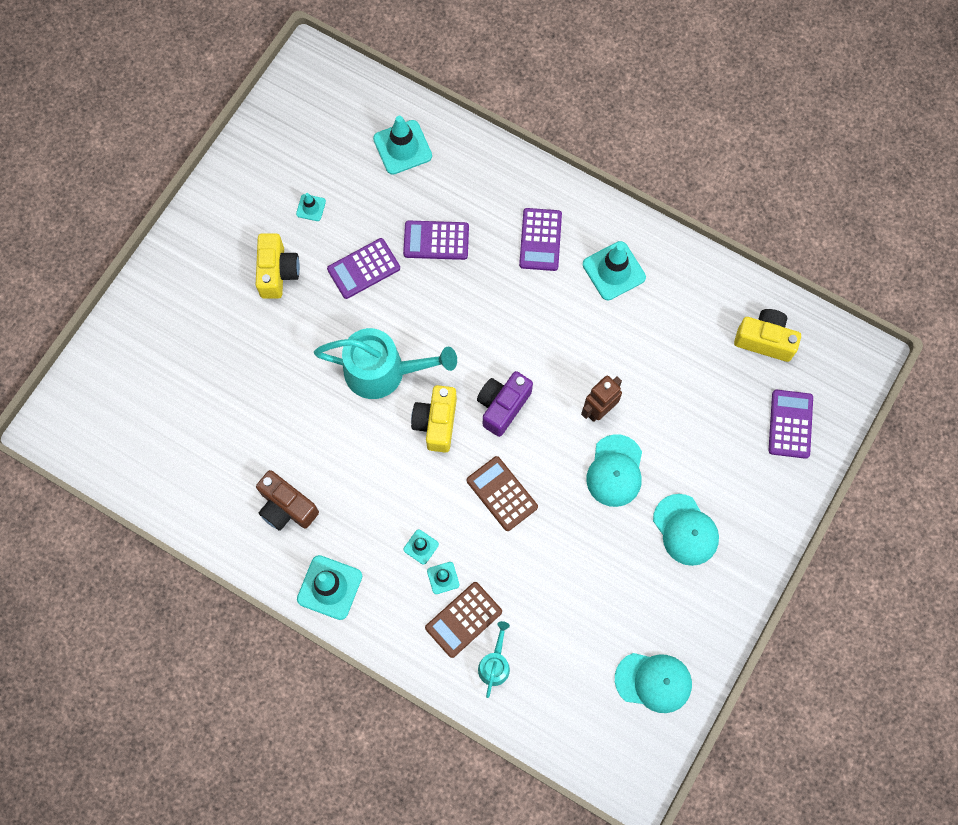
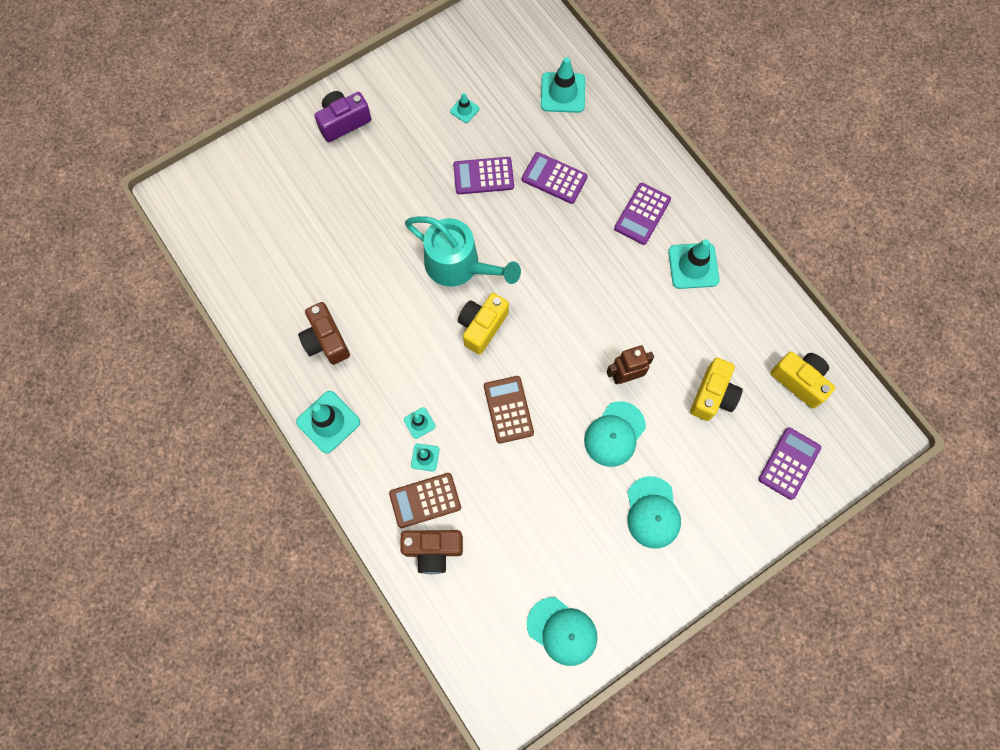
camera: 25 degrees right, 0 degrees up
yellow camera [256,233,300,299] -> yellow camera moved to [690,358,743,421]
purple camera [477,371,533,437] -> purple camera moved to [314,91,371,142]
turquoise watering can [478,621,510,698] -> brown camera [400,530,463,574]

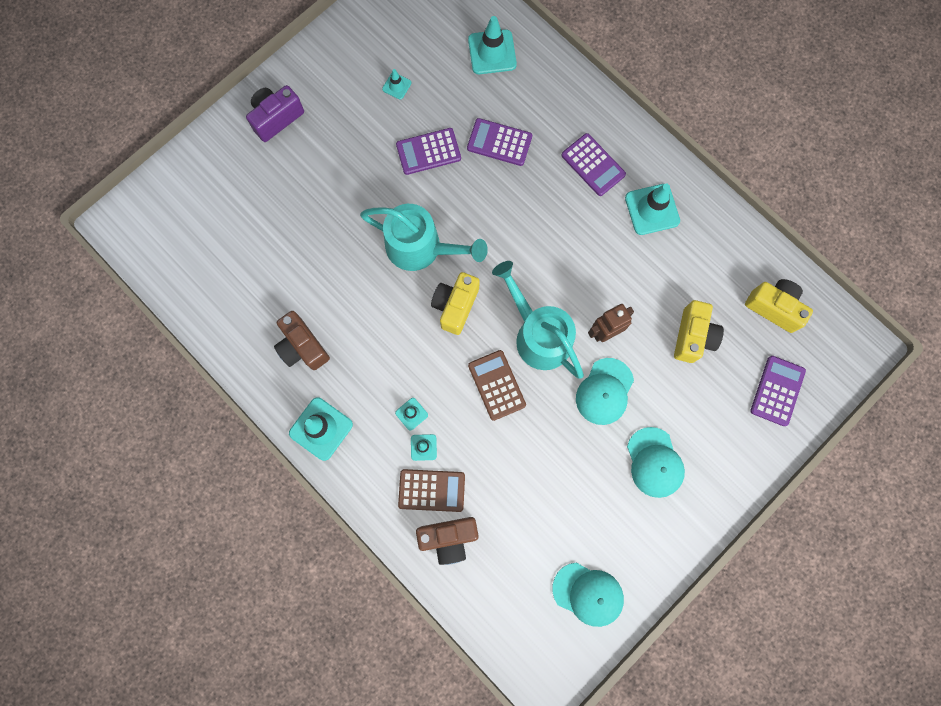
camera: 10 degrees left, 5 degrees up
brown calculator [389,473,461,528] -> brown calculator turned 150 degrees counterclockwise [398,469,465,512]
purple calculator [614,183,671,245] -> purple calculator turned 60 degrees counterclockwise [561,133,626,196]
none -> turquoise watering can [492,261,584,378]

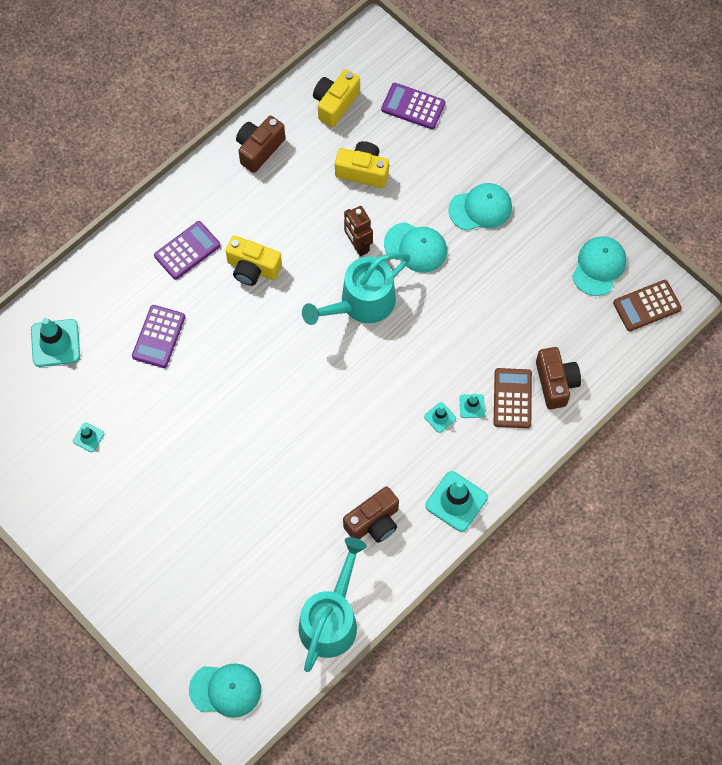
camera: 90 degrees left, 10 degrees down
purple camera [246,85,304,142] -> none
turquoise watering can [360,204,488,271] -> turquoise watering can moved to [299,537,367,672]
purple calculator [396,128,461,175] -> none
yellow camera [431,272,480,335] -> yellow camera moved to [226,235,282,286]
brown calculator [468,350,526,421] -> brown calculator moved to [613,280,682,331]
turquoise traffic cone [625,184,680,235] -> none
none -> turquoise cap [189,663,261,718]
none -> brown camera [236,116,285,173]

